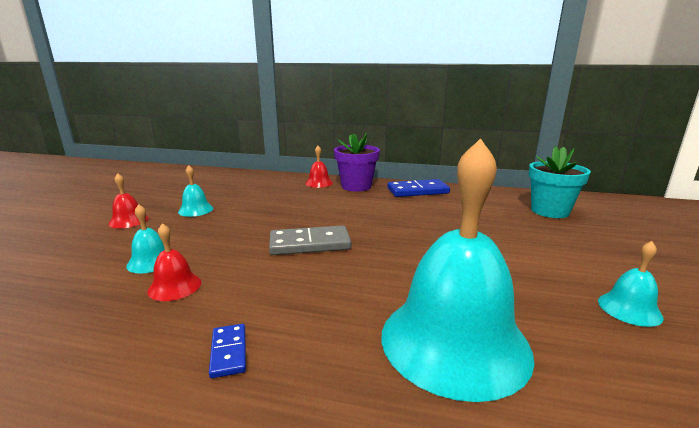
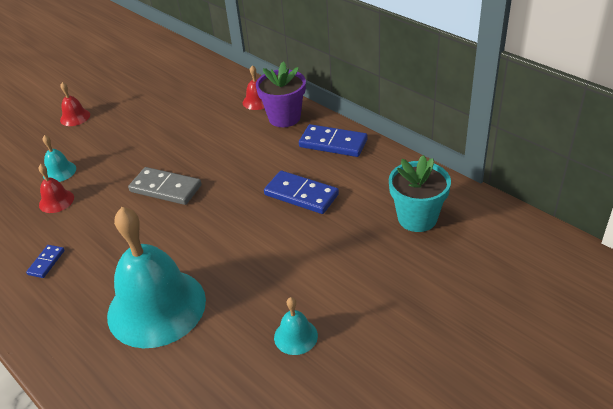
camera: 35 degrees right, 20 degrees up
turquoise bell [178,165,214,217] -> none
none -> blue domino [264,171,339,214]

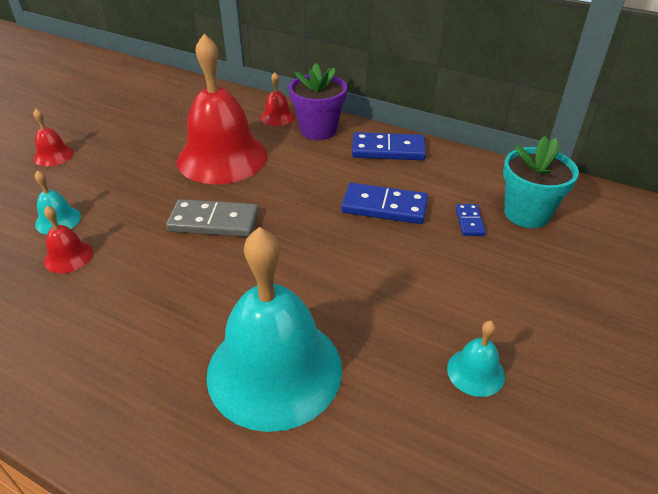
camera: 20 degrees left, 0 degrees up
blue domino [26,245,65,278] -> blue domino moved to [456,204,486,236]
none -> red bell [177,34,268,184]

